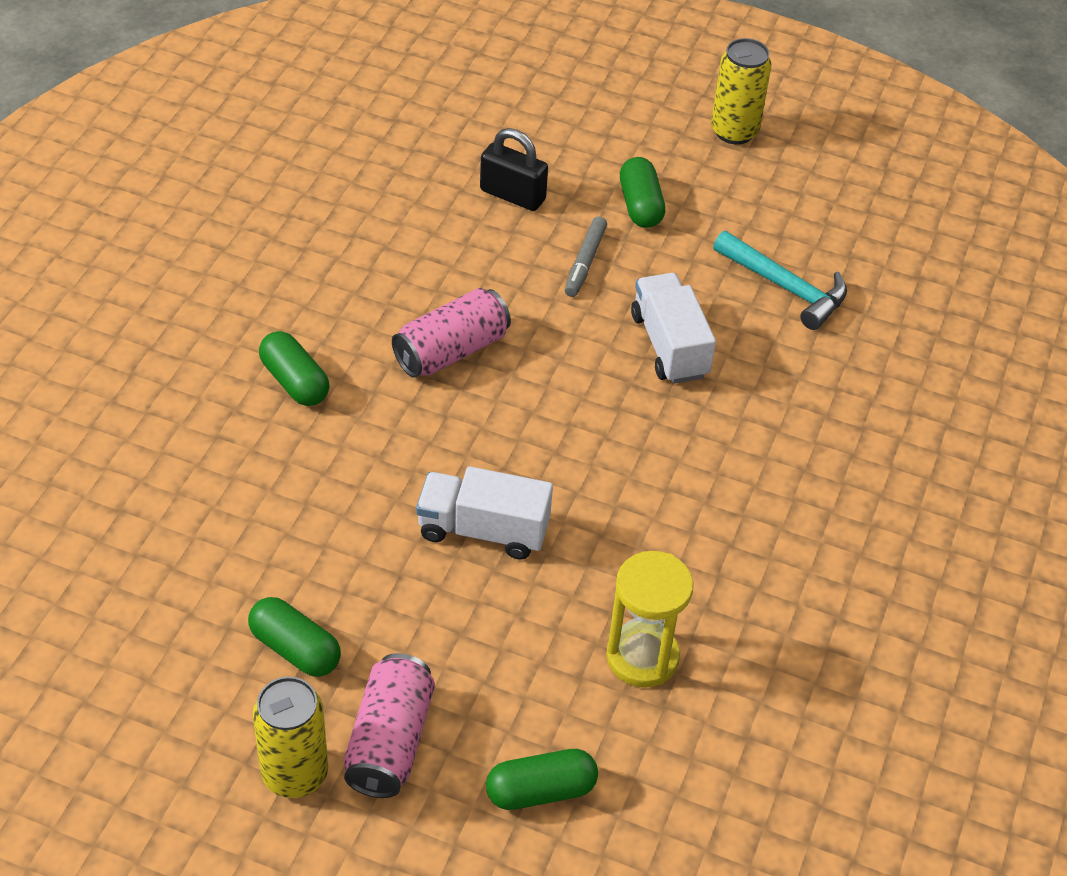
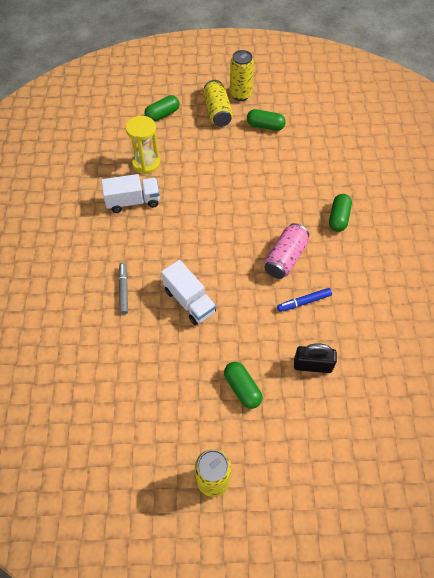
camera: 160 degrees right, 10 degrees up
green capsule [259,331,329,406] -> green capsule turned 75 degrees clockwise [329,194,352,232]
pink can [344,653,435,798] -> yellow can [203,80,233,127]
white truck [416,466,553,560] -> white truck moved to [101,174,160,213]
grey marker [565,216,607,297] -> grey marker moved to [118,263,128,314]
turquoise hammer [713,231,847,330] -> none
none -> blue marker [277,288,332,312]

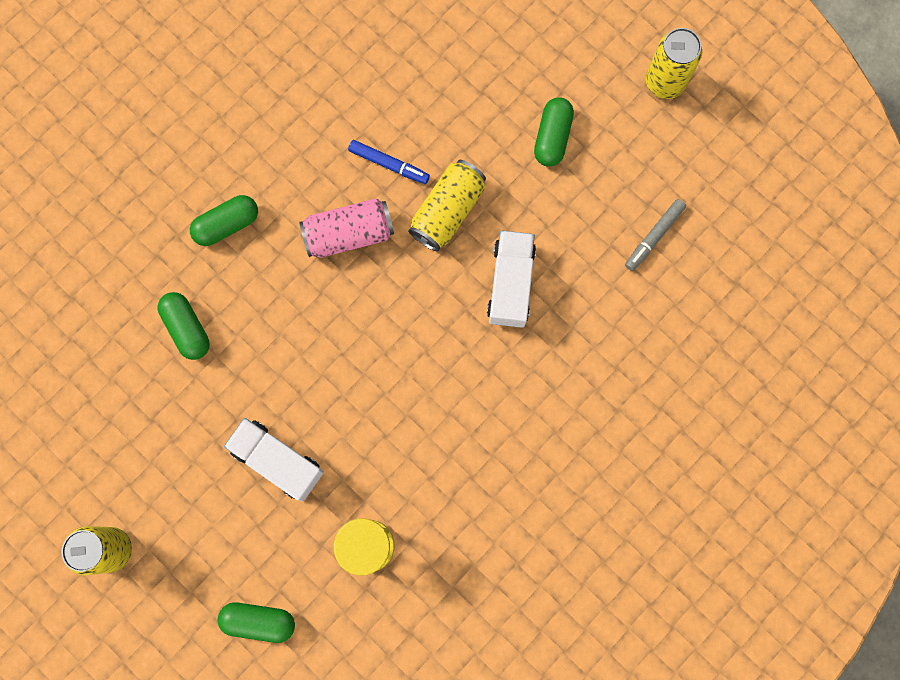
camera: 135 degrees left, 20 degrees up
white truck [101,174,160,213] -> white truck moved to [224,418,324,502]
grey marker [118,263,128,314] -> grey marker moved to [625,199,686,271]
yellow can [203,80,233,127] -> yellow can moved to [408,160,486,251]
green capsule [247,109,286,131] -> green capsule moved to [158,292,210,360]
black padlock [294,343,337,373] -> none

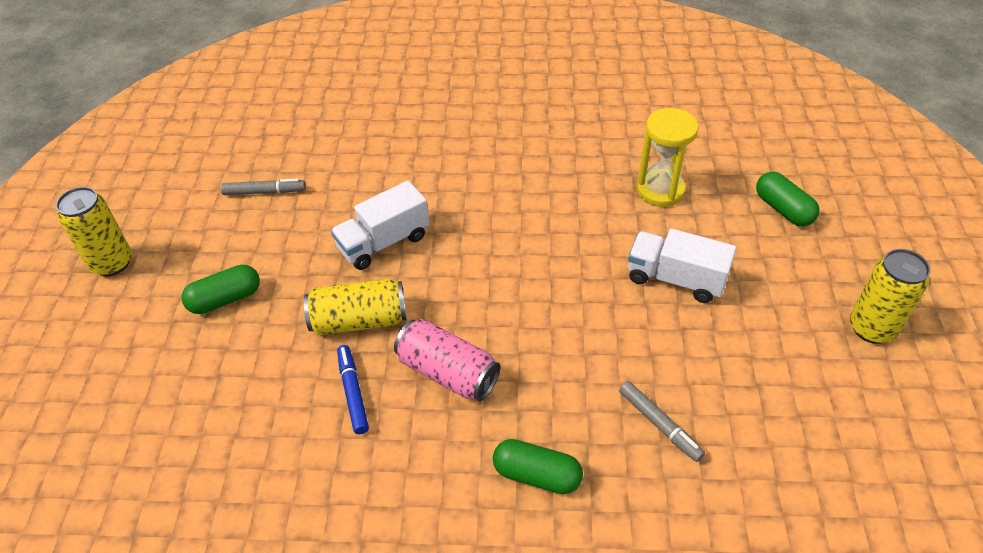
camera: 130 degrees left, 30 degrees down
green capsule [158,292,210,360] -> grey marker [619,381,705,462]
white truck [224,418,324,502] -> white truck turned 120 degrees clockwise [628,228,736,303]

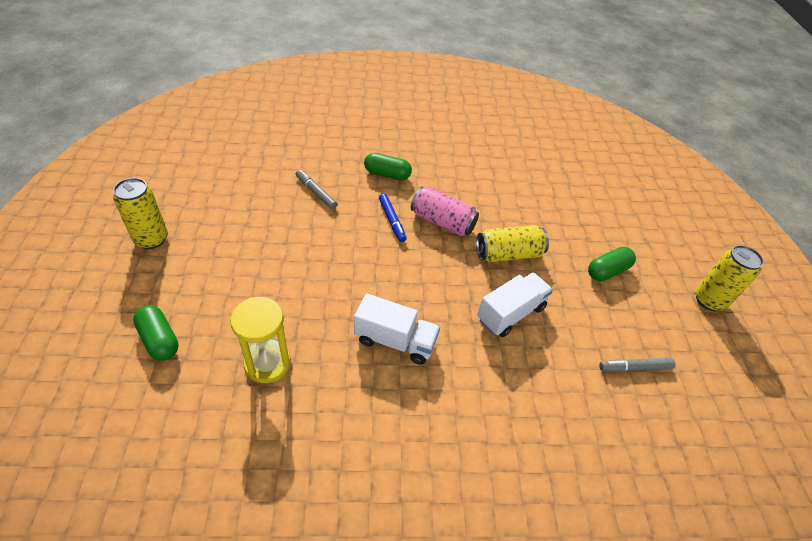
camera: 170 degrees right, 0 degrees up
blue marker [337,345,369,434] -> blue marker moved to [379,194,407,242]
white truck [628,228,736,303] -> white truck moved to [354,293,440,365]

